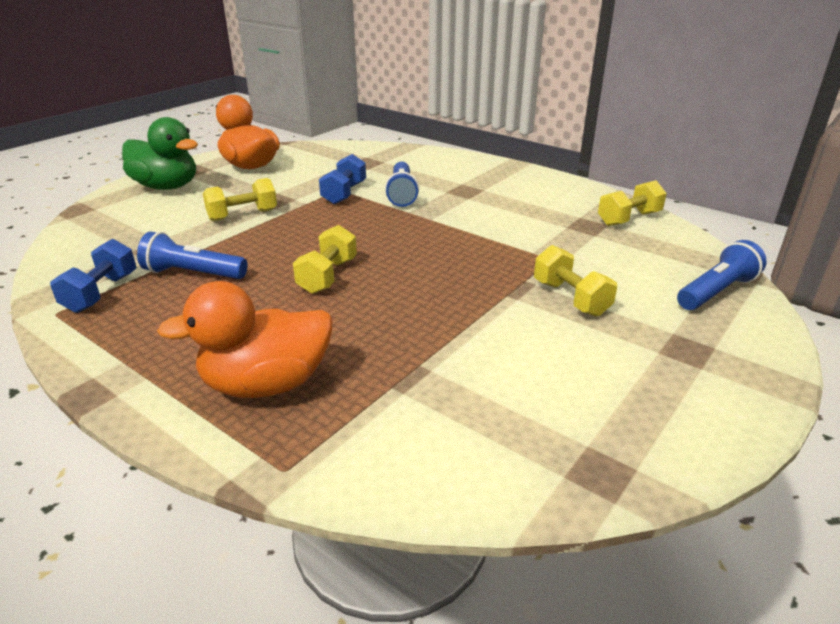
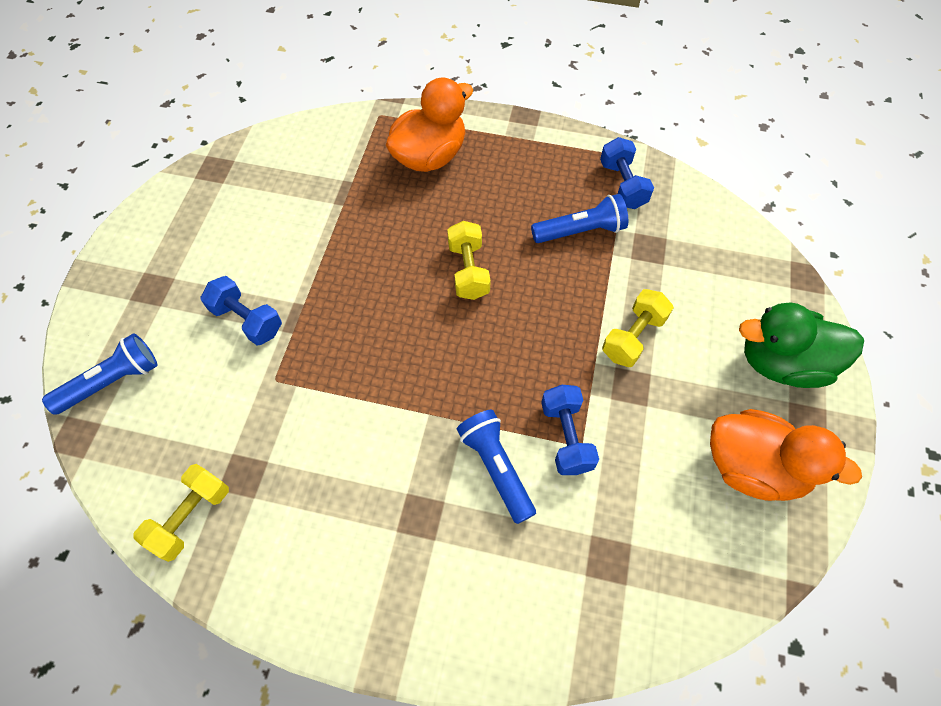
camera: 155 degrees right, 30 degrees up
yellow dumbbell [534,245,617,317] -> blue dumbbell [201,276,282,345]
blue flashlight [677,240,767,310] -> blue flashlight turned 150 degrees counterclockwise [42,334,157,415]

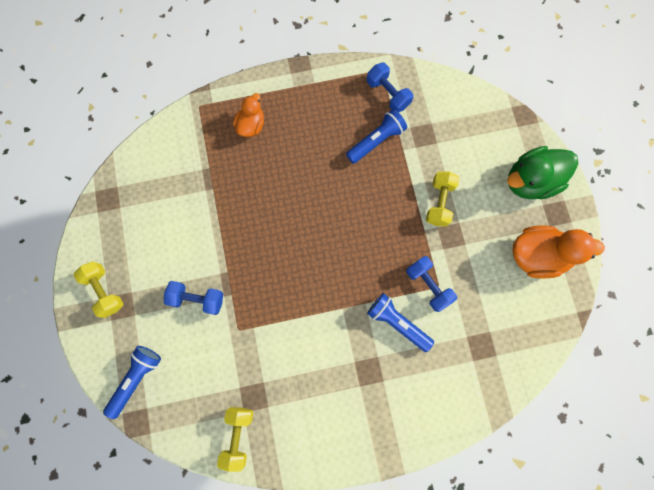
camera: 25 degrees left, 15 degrees up
orange duck [386,78,473,172] -> orange duck [233,93,264,137], size x0.59
yellow dumbbell [447,221,491,300] -> yellow dumbbell moved to [73,261,124,318]

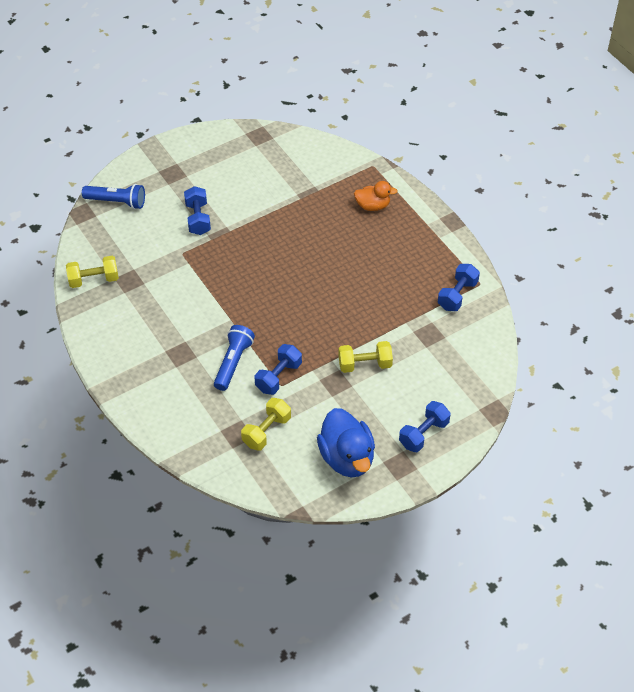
camera: 70 degrees right, 25 degrees down
yellow dumbbell [73,261,124,318] -> yellow dumbbell moved to [241,398,291,451]
blue flashlight [346,109,407,164] -> none
green duck [507,146,578,199] -> blue dumbbell [399,401,451,452]
orange duck [512,225,605,279] -> blue duck [317,408,375,478]

